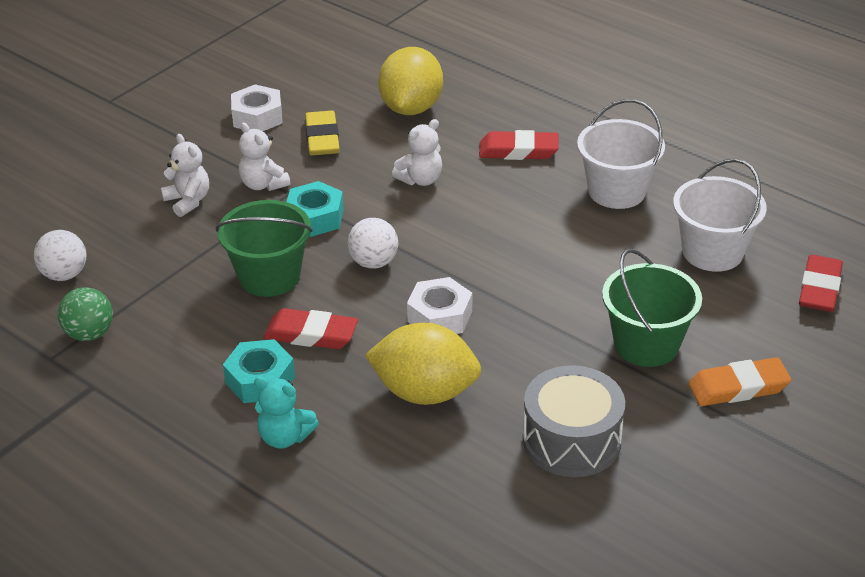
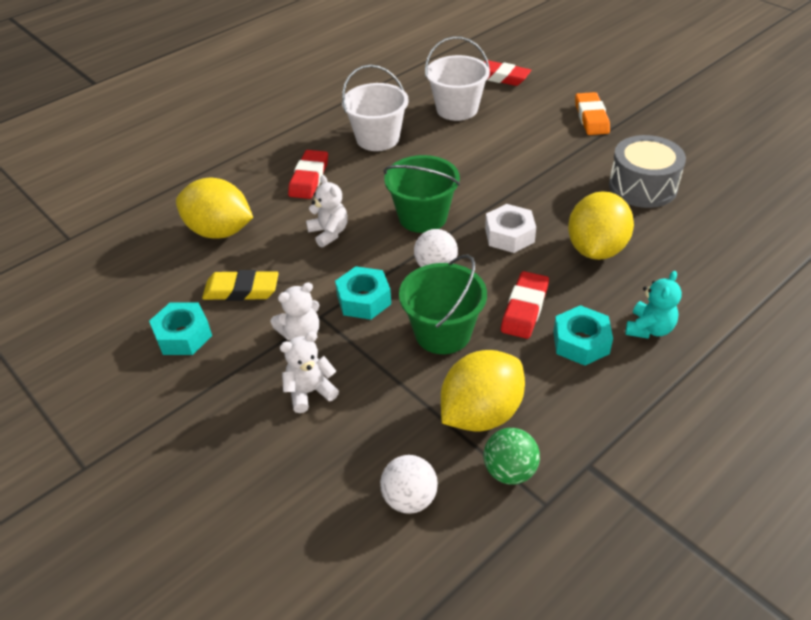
camera: 80 degrees left, 5 degrees up
white nut [231,84,283,131] -> turquoise nut [149,303,212,355]
green bucket [602,249,702,367] -> green bucket moved to [383,155,460,233]
none -> yellow lemon [441,350,525,432]

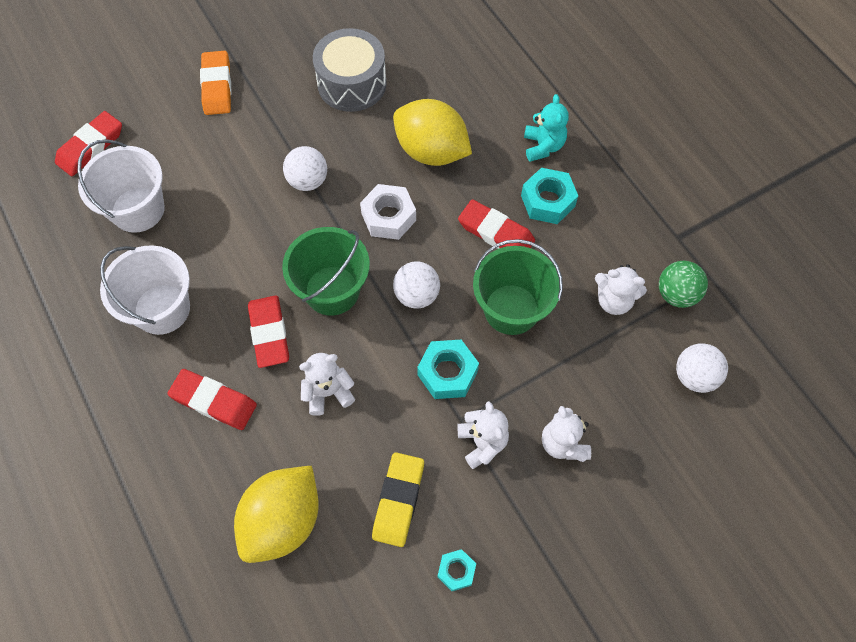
camera: 80 degrees left, 20 degrees up
turquoise nut [149,303,212,355] -> turquoise nut [438,549,476,591], size x0.60
yellow lemon [441,350,525,432] -> white teddy bear [595,264,647,315]
orange eraser [575,92,610,135] -> orange eraser turned 75 degrees clockwise [200,51,231,115]
turquoise teddy bear [625,271,682,339] -> turquoise teddy bear turned 45 degrees clockwise [524,94,569,162]
none -> red eraser [248,295,289,368]
none -> white ball [283,146,327,191]

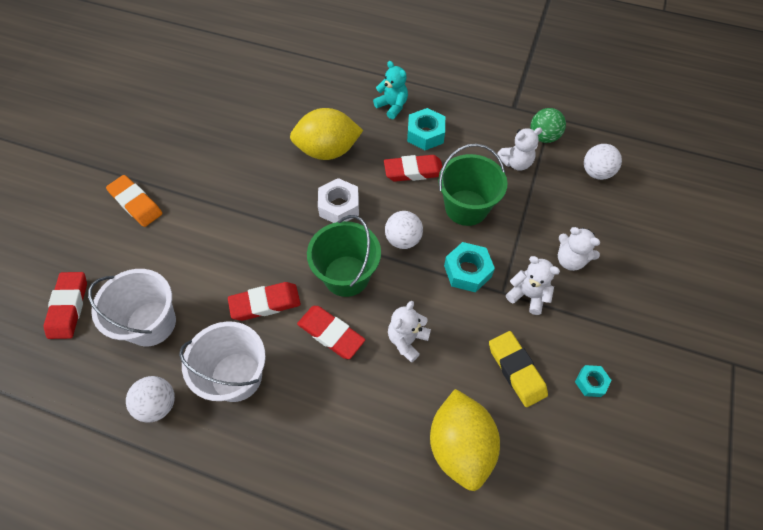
camera: 40 degrees left, 5 degrees down
red eraser [167,369,257,430] -> red eraser moved to [228,282,301,321]
white ball [283,146,327,191] -> white ball moved to [126,376,175,422]
grey drum [313,28,387,112] -> none

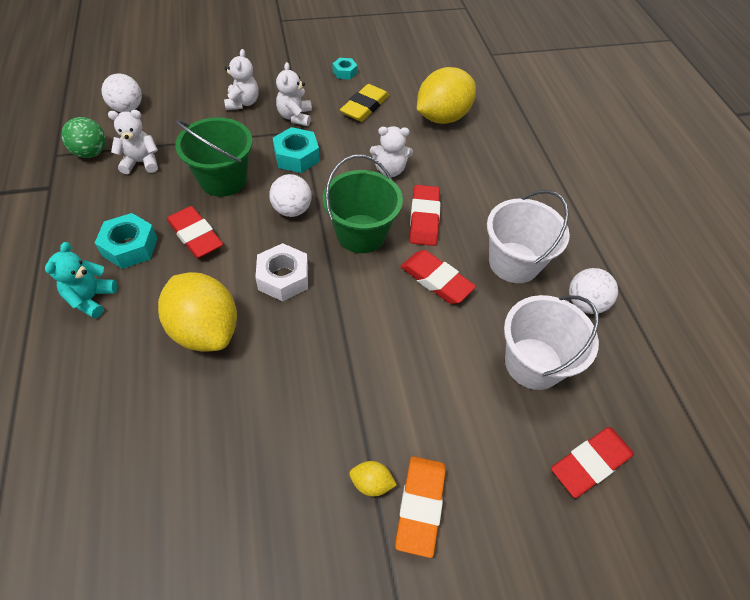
camera: 125 degrees left, 5 degrees down
white teddy bear [497,127,542,171] -> white teddy bear turned 45 degrees counterclockwise [108,110,158,174]
none -> yellow lemon [349,461,397,496]

